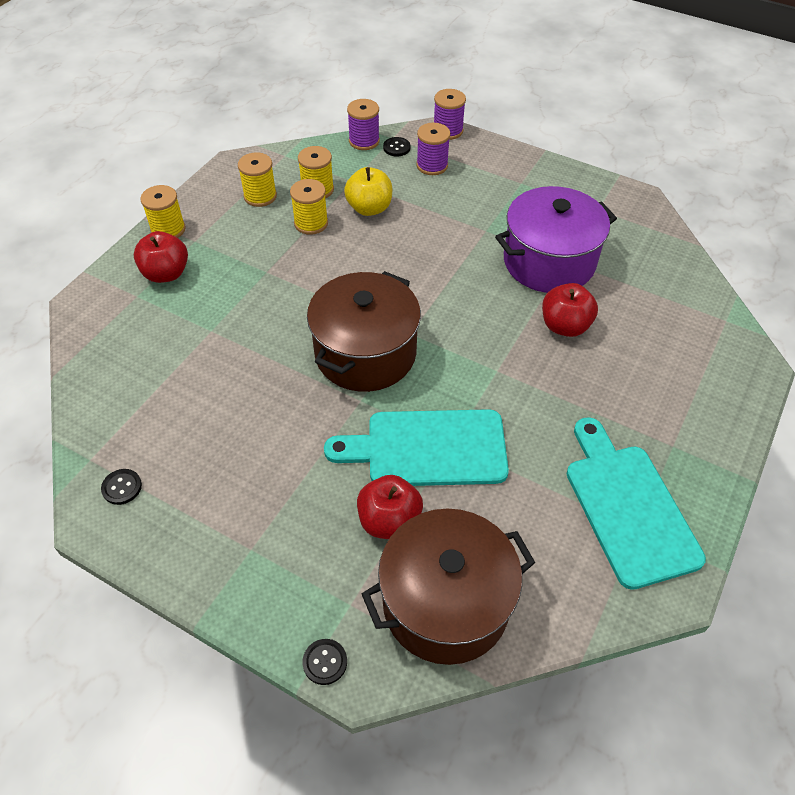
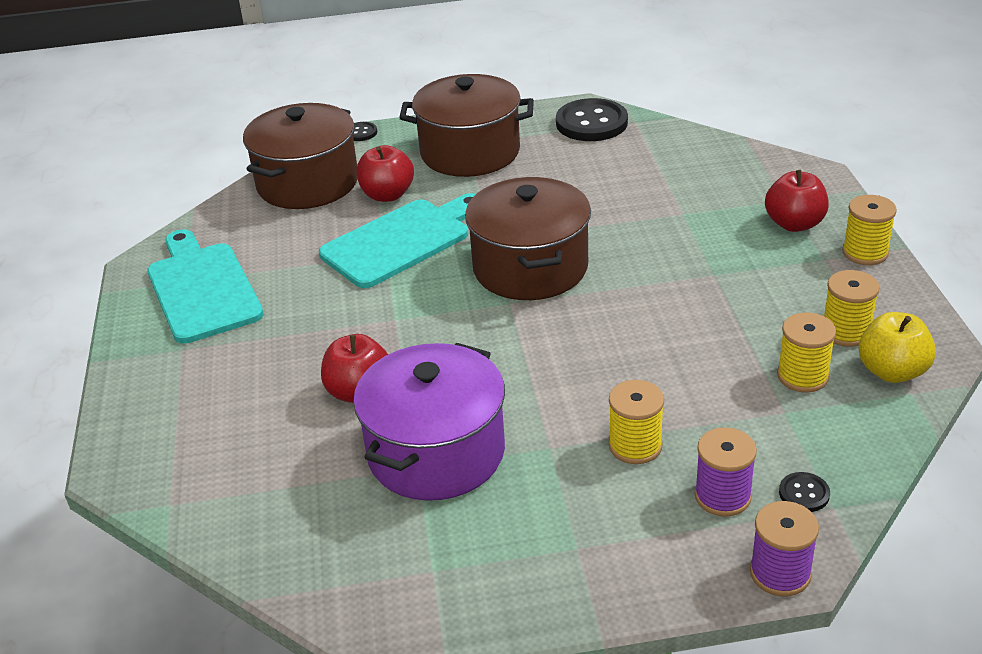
camera: 145 degrees right, 15 degrees down
black button [101,469,142,505] -> black button [556,98,628,141], size x2.19
yellow spool [290,179,328,235] -> yellow spool moved to [609,380,664,464]
yellow apple [344,167,392,216] -> yellow apple moved to [859,312,936,383]
purple spool [347,99,380,150] -> none
turquoise cutting board [567,417,706,590] -> turquoise cutting board turned 150 degrees counterclockwise [147,229,264,344]
none -> brown pot [399,74,534,177]

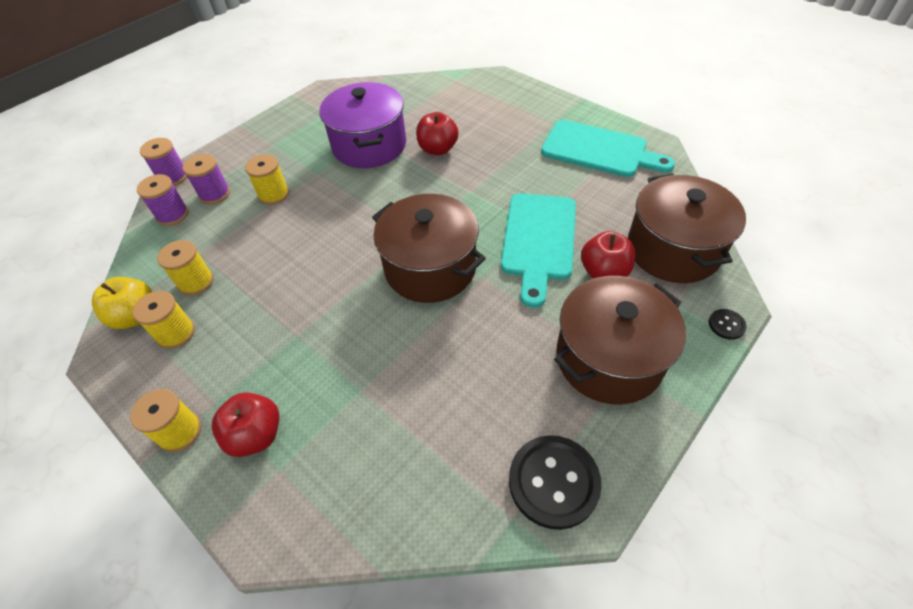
camera: 140 degrees right, 15 degrees up
black button [779,472,830,512] -> purple spool [137,174,189,226]

